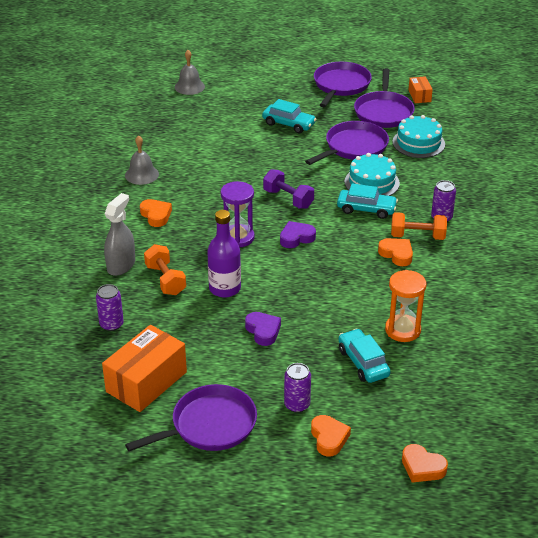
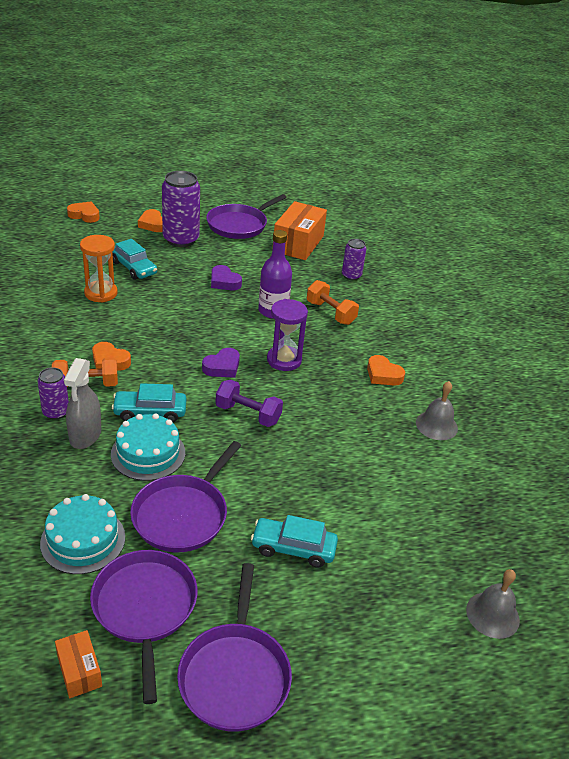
camera: 160 degrees right, 0 degrees up
grey spray bottle [104,193,135,276] -> grey spray bottle moved to [64,358,101,449]
purple can [284,363,311,413] -> purple can [162,171,200,247], size x1.84

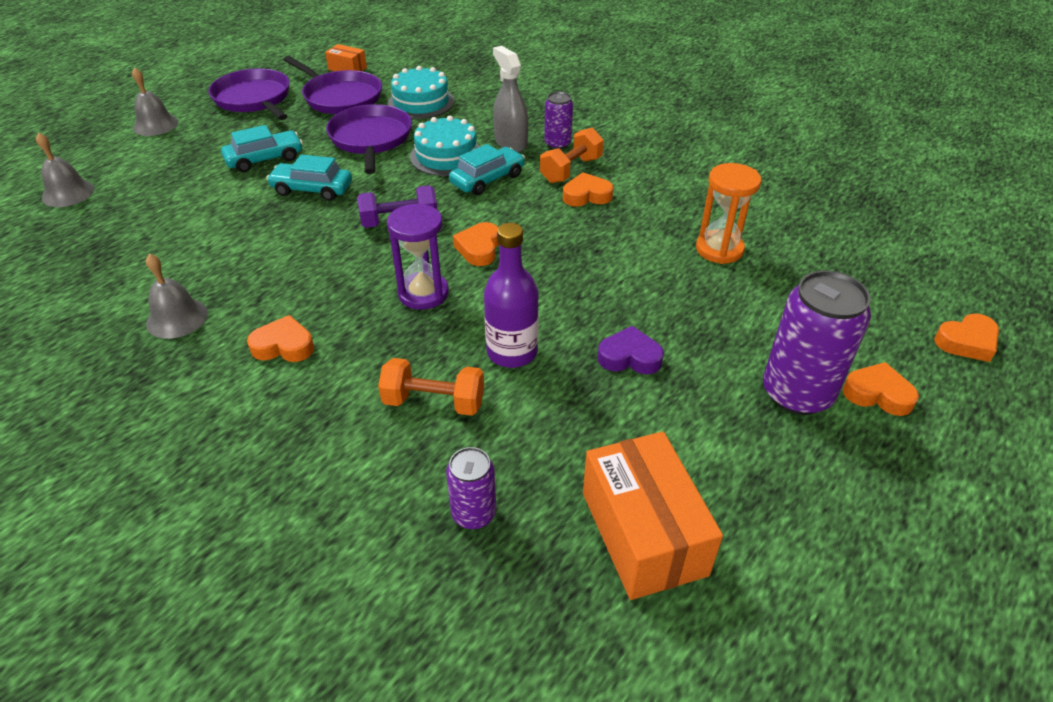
camera: 145 degrees right, 5 degrees up
turquoise car [112,239,157,280] -> turquoise car moved to [266,155,352,201]
purple heart [202,348,240,378] -> orange heart [453,222,499,266]
purple pan [206,194,287,239] -> none
none -> grey bell [132,68,178,136]

